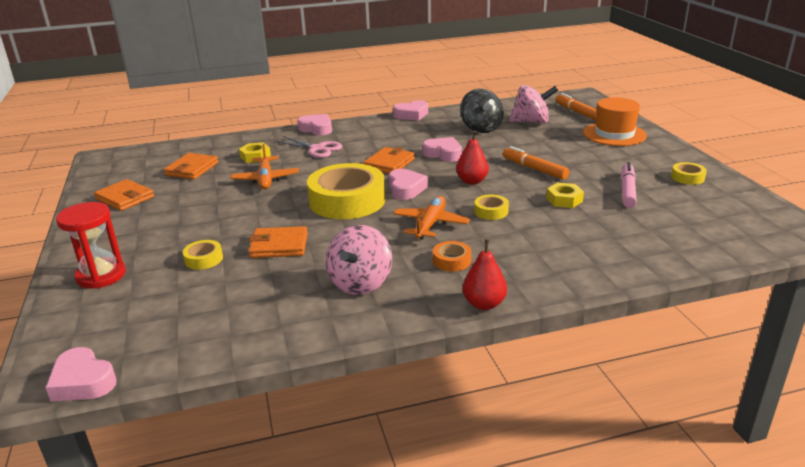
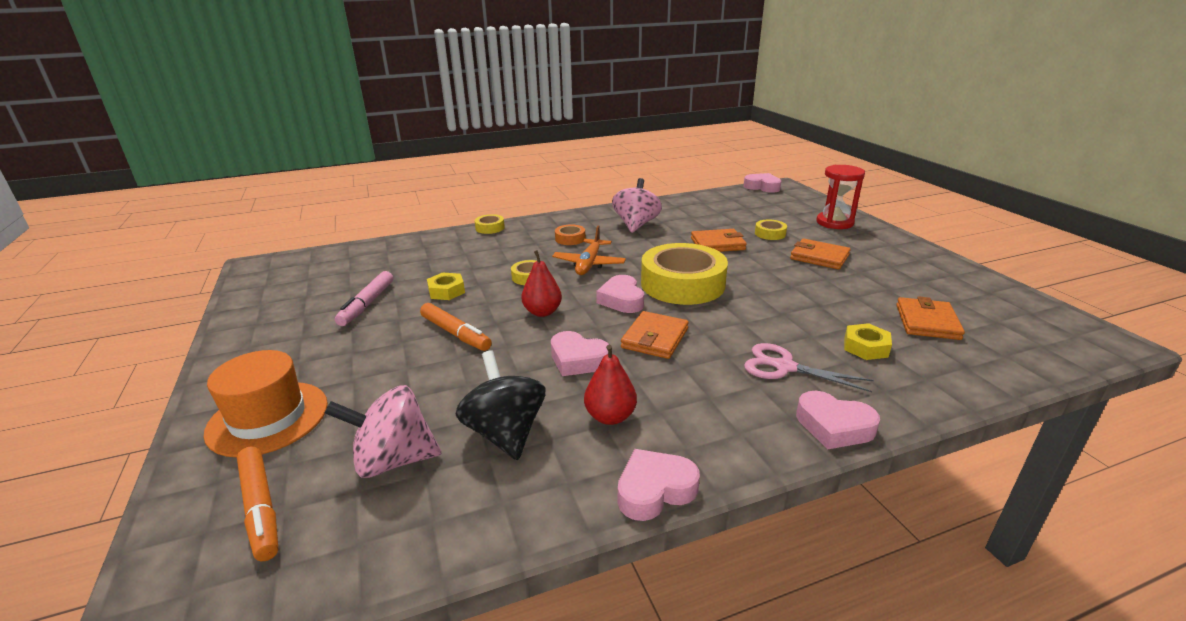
camera: 175 degrees right, 0 degrees up
orange wallet [94,179,154,211] -> orange wallet moved to [790,239,851,269]
orange plane [231,144,299,189] -> none
red pear [463,239,507,310] -> red pear moved to [584,345,637,425]
yellow tape [671,162,707,185] -> yellow tape moved to [475,214,505,234]

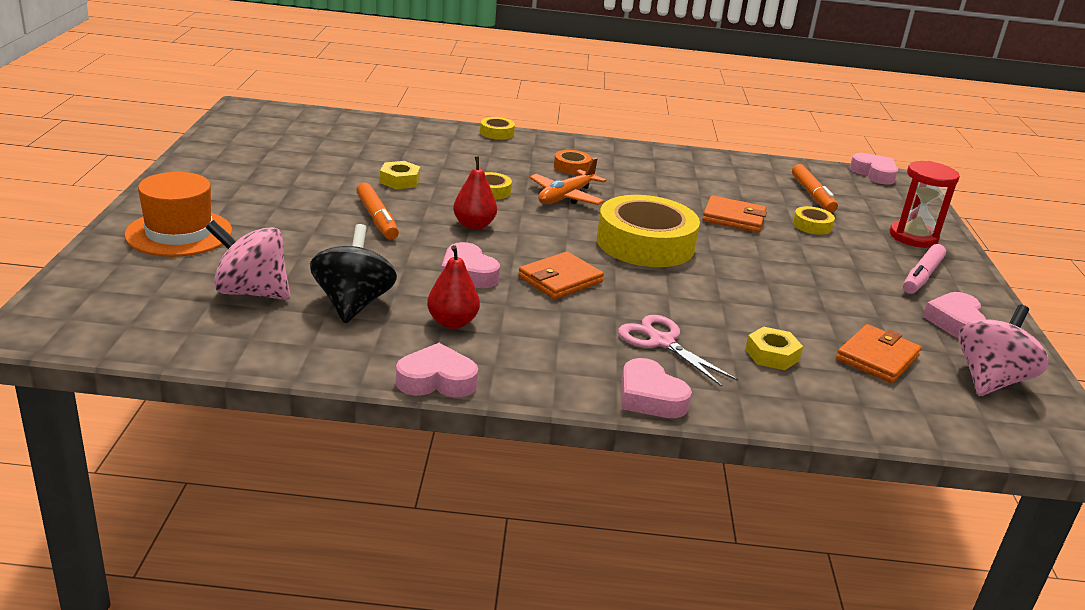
camera: 20 degrees right, 0 degrees up
orange marker [237,446,279,561] -> orange marker moved to [792,164,838,212]
pink marker [335,271,393,326] -> pink marker moved to [903,244,946,294]
pink heart [596,275,644,313] -> pink heart moved to [923,292,986,338]
pink spinning top [612,178,662,233] -> pink spinning top moved to [959,305,1049,396]
orange wallet [790,239,851,269] -> none

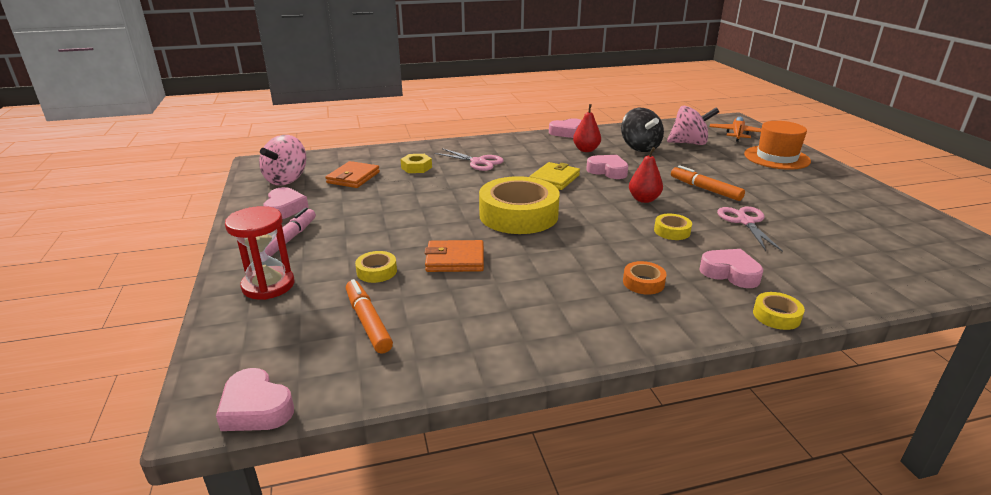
camera: 165 degrees right, 0 degrees up
yellow nut [380,161,420,189] -> pink scissors [717,206,783,252]
orange wallet [518,252,604,299] -> yellow wallet [529,162,580,190]
orange plane [529,158,606,205] -> orange plane moved to [710,117,762,142]
pink heart [621,358,692,418] -> pink heart moved to [699,249,763,288]

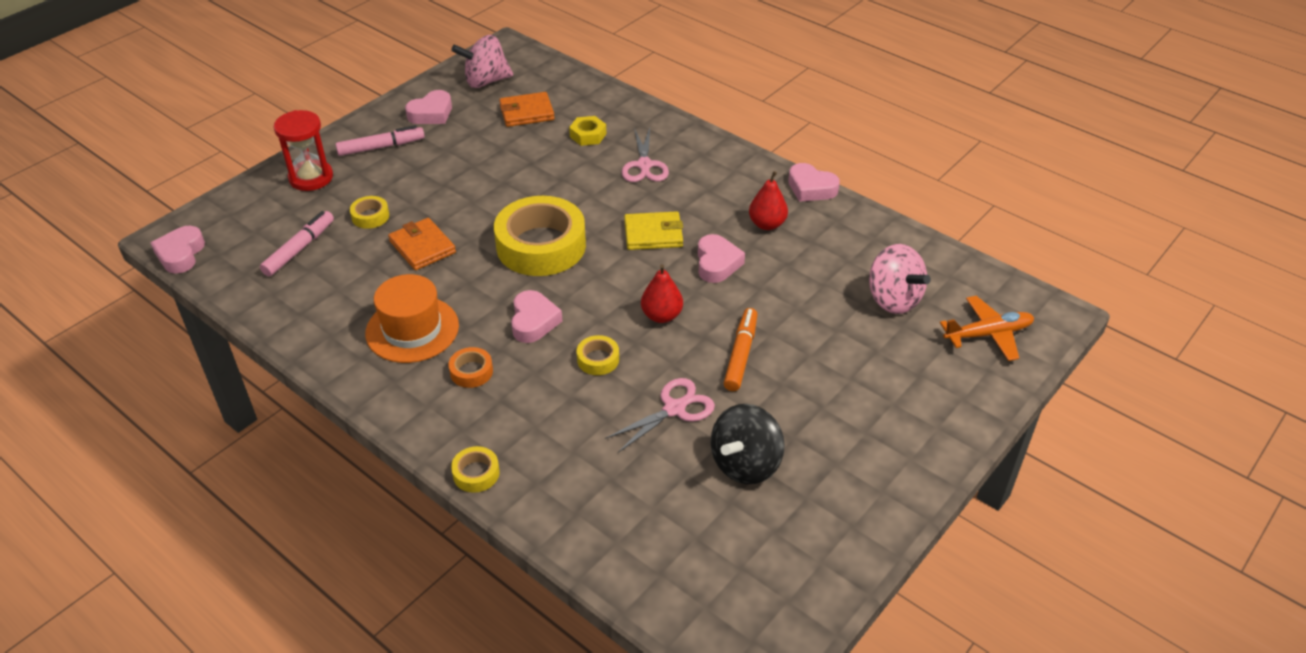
camera: 55 degrees right, 15 degrees up
orange marker [346,279,393,354] -> pink marker [260,211,334,276]
black spinning top [621,108,664,152] -> black spinning top moved to [710,404,785,484]
pink heart [699,249,763,288] -> pink heart moved to [511,290,562,343]
orange hat [744,121,811,170] -> orange hat moved to [365,274,459,363]

